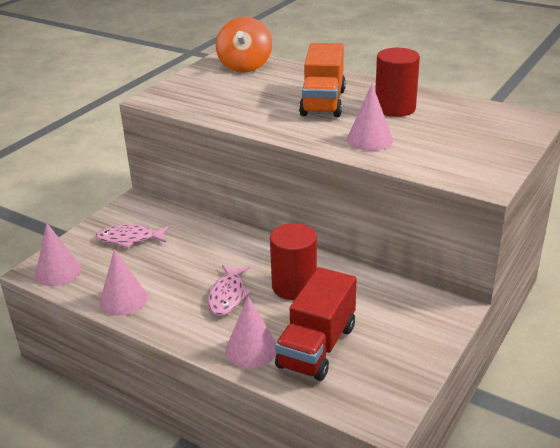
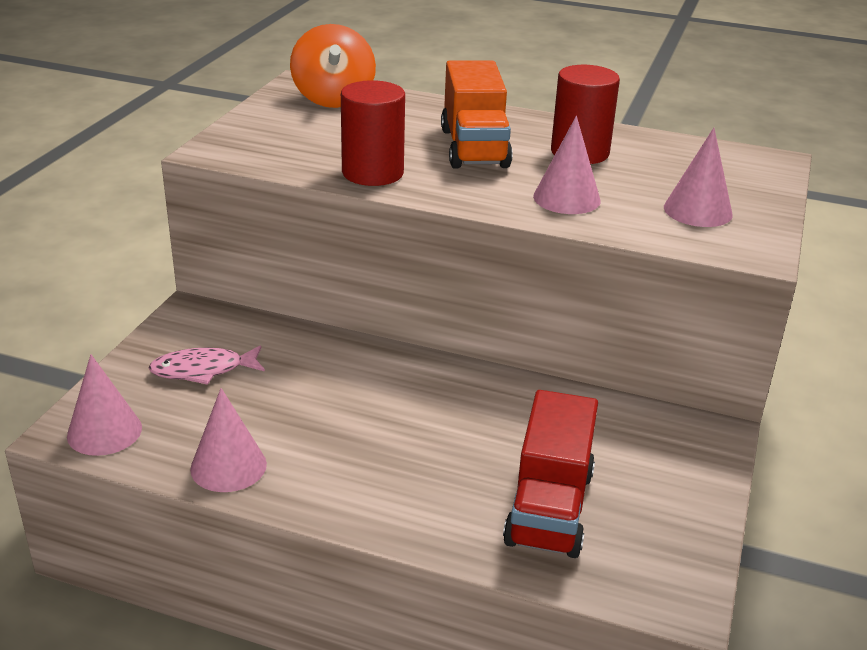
camera: 15 degrees left, 0 degrees up
pink fish [208,264,252,316] -> none
pink cone [226,296,277,368] -> pink cone moved to [664,128,733,227]
red cylinder [270,223,317,300] -> red cylinder moved to [341,80,405,186]

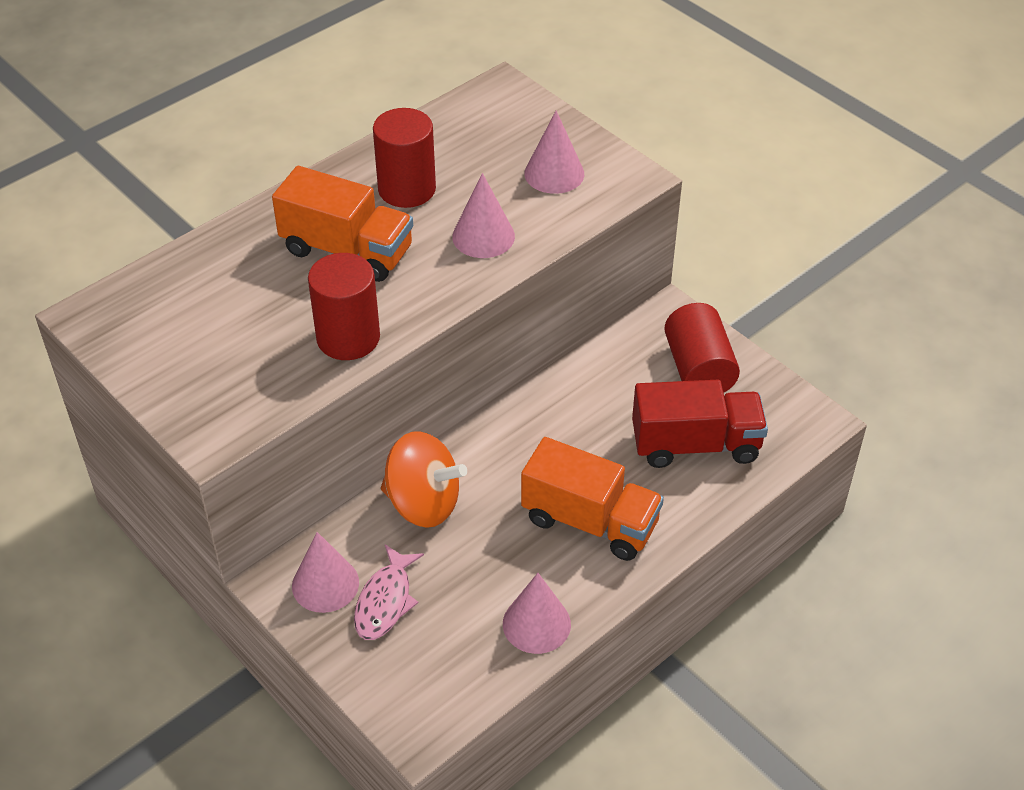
camera: 60 degrees left, 15 degrees up
pink cone [67,354,142,456] -> pink cone moved to [292,532,359,613]
orange spinning top [290,24,376,108] -> orange spinning top moved to [381,431,467,528]
red truck [503,390,598,558] -> red truck turned 45 degrees counterclockwise [632,380,768,468]
none -> orange truck [521,437,664,561]
none -> red cylinder [664,303,740,393]

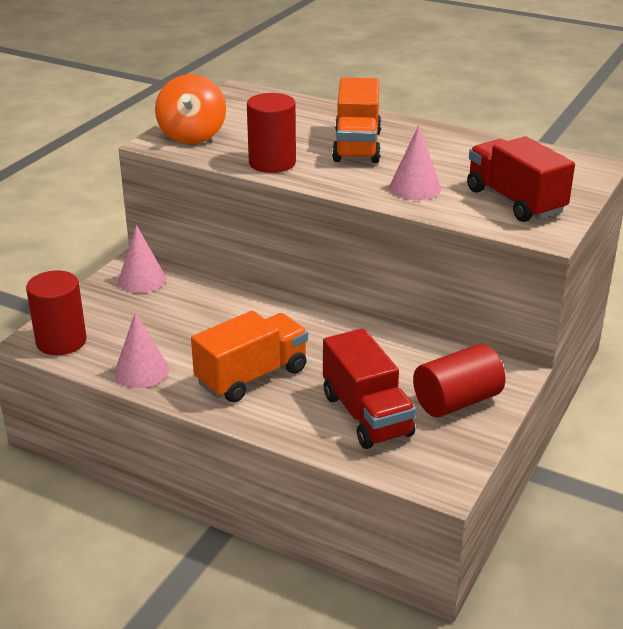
camera: 70 degrees right, 15 degrees down
pink fish [354,544,424,640] -> none
red cylinder [373,108,436,208] -> red cylinder moved to [26,271,87,355]
orange spinning top [381,431,467,528] -> orange spinning top moved to [155,74,226,144]
orange truck [521,437,664,561] -> orange truck turned 135 degrees counterclockwise [191,310,308,403]
pink cone [524,110,584,194] -> red truck [467,136,575,222]

